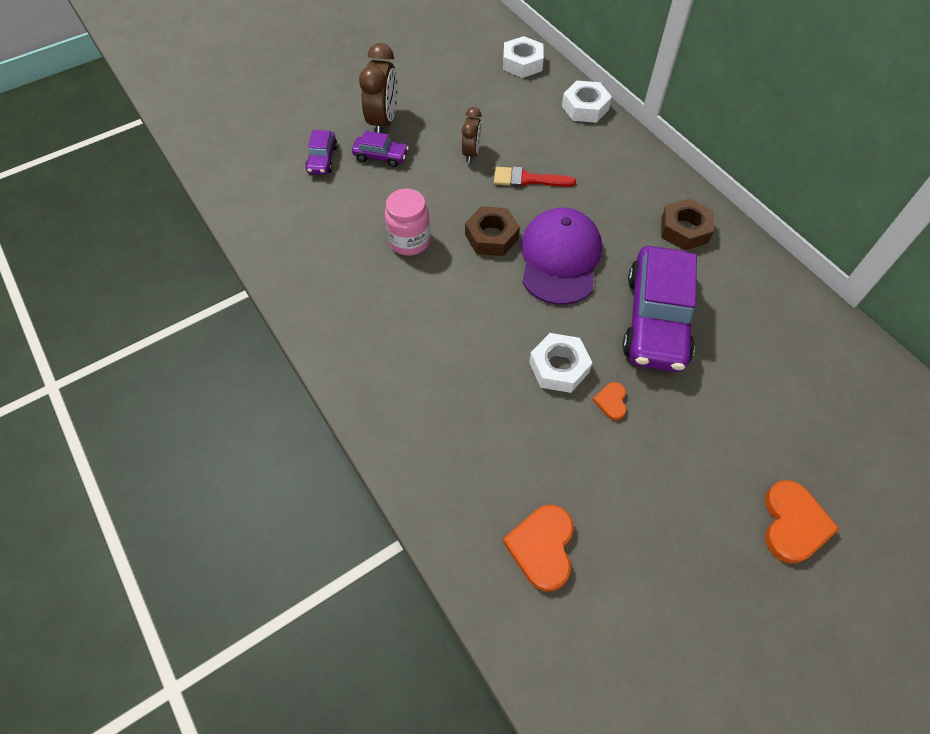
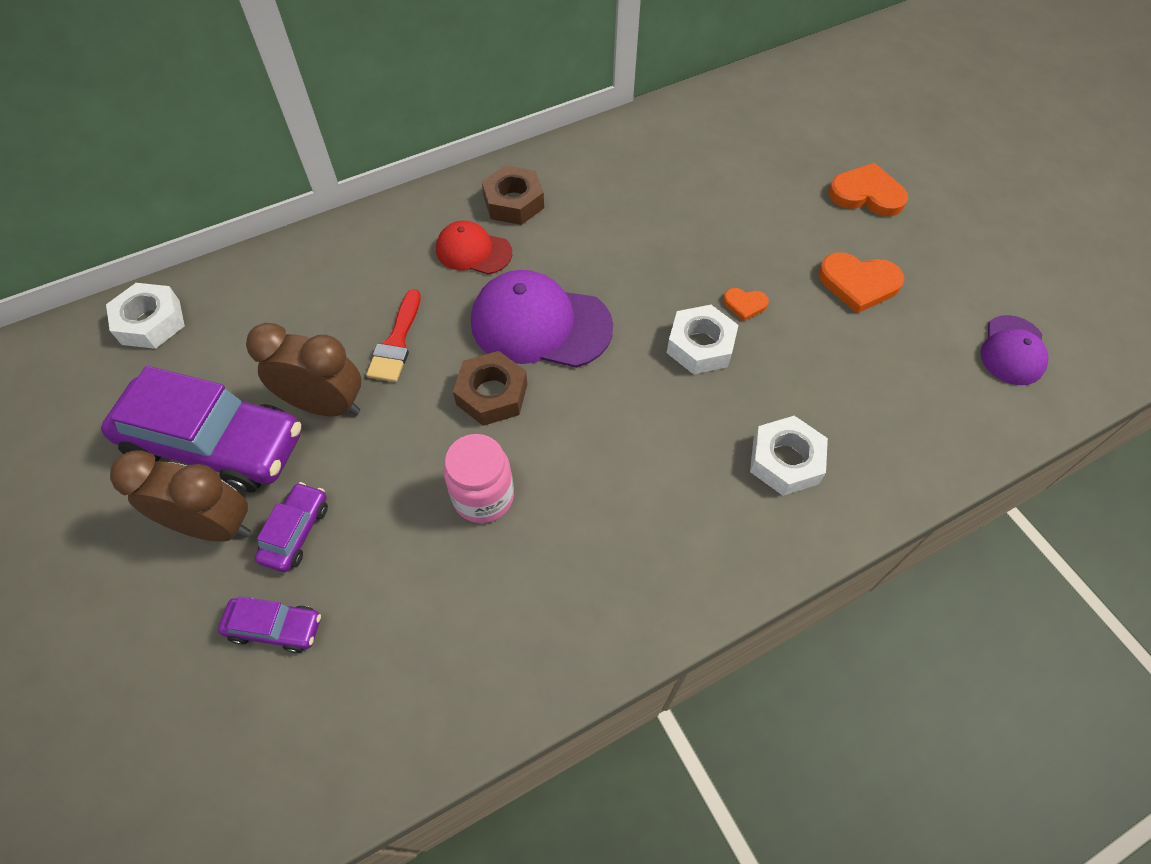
camera: 85 degrees left, 0 degrees up
brown clock [462,107,482,163] -> brown clock [246,323,361,416], size x1.65
orange heart [503,505,574,591] -> orange heart moved to [818,253,904,313]
white nut [562,80,612,123] -> white nut moved to [750,416,828,496]
purple car [622,246,697,372] -> purple car moved to [101,366,301,492]
none -> red cap [436,220,512,274]
none -> purple cap [980,315,1049,385]

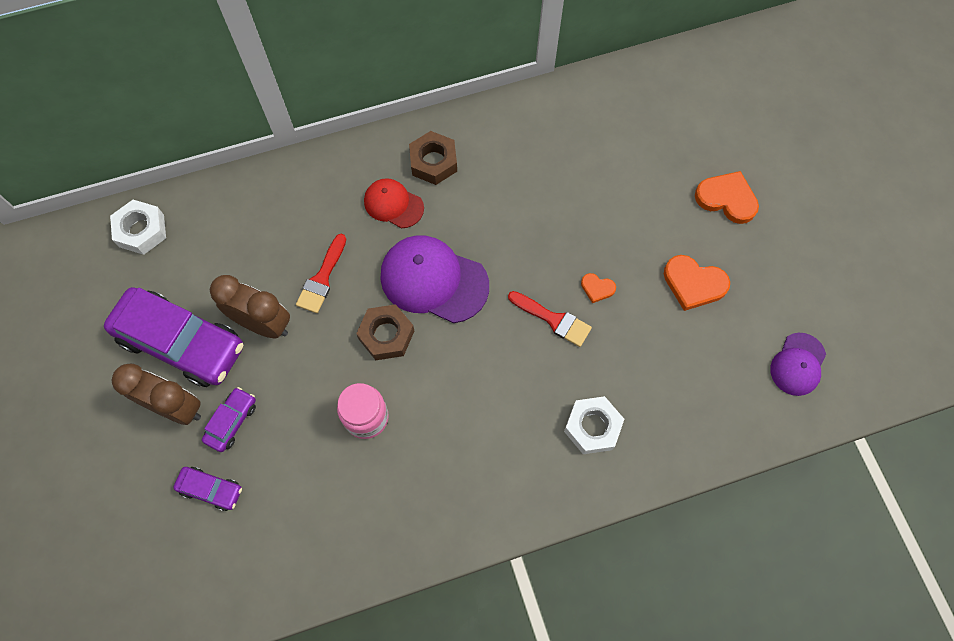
camera: 10 degrees right, 10 degrees up
white nut [667,305,738,374] -> red brush [508,291,592,347]

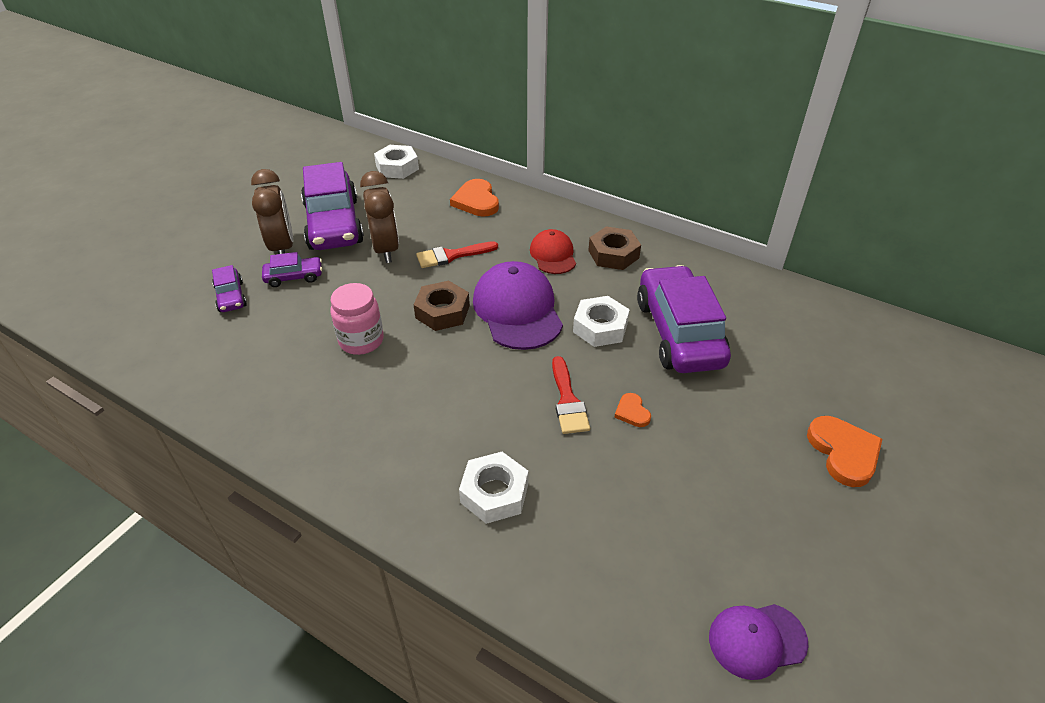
camera: 50 degrees right, 25 degrees down
orange heart [664,255,730,311] -> orange heart moved to [450,179,499,217]
none -> white nut [573,296,630,347]
none -> purple car [637,265,731,373]

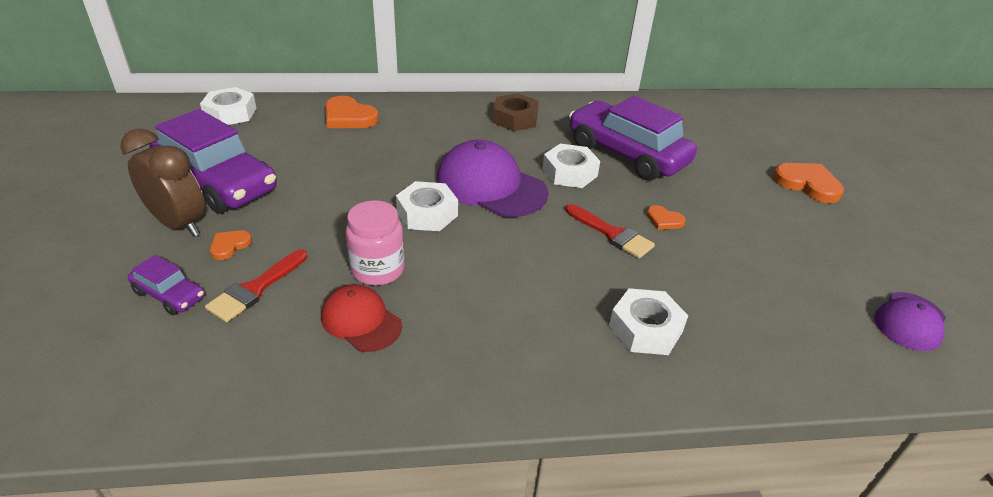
camera: 40 degrees left, 5 degrees down
purple car [262,252,322,287] -> orange heart [210,230,252,260]
brown clock [360,171,399,263] -> none
brown nut [414,281,470,331] -> white nut [396,181,458,231]
red brush [416,241,498,268] -> red brush moved to [205,250,308,322]
red cap [530,229,576,274] -> red cap moved to [321,284,402,352]

